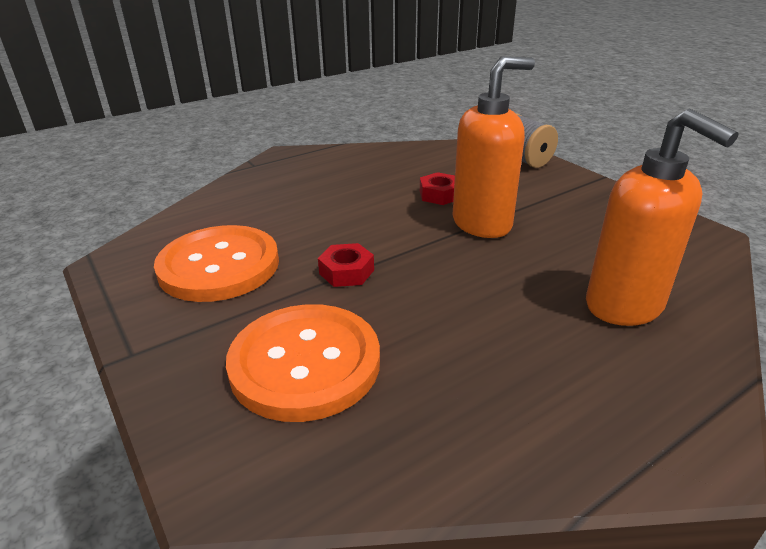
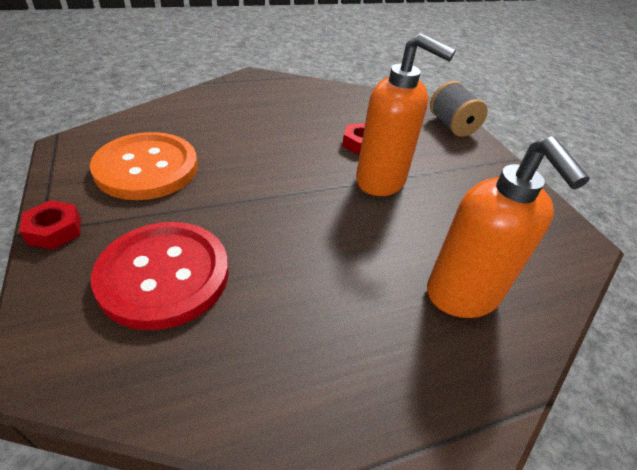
camera: 10 degrees right, 10 degrees up
orange button [226,304,380,422] -> red button [91,222,228,330]
red nut [318,243,374,287] -> red nut moved to [19,200,81,250]
orange soap dispenser [452,56,535,238] -> orange soap dispenser turned 45 degrees clockwise [356,33,456,196]

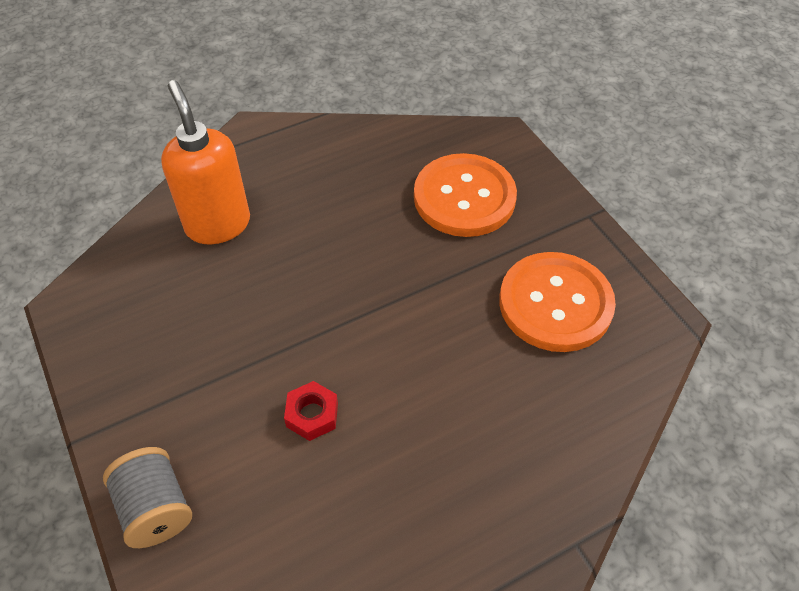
camera: 175 degrees right, 10 degrees up
red nut [19,200,81,250] -> none
red button [91,222,228,330] -> orange button [414,153,517,237]
orange soap dispenser [356,33,456,196] -> none

